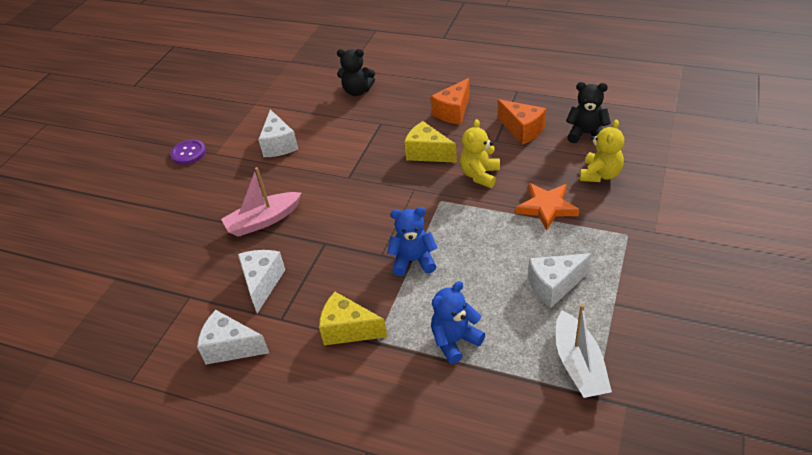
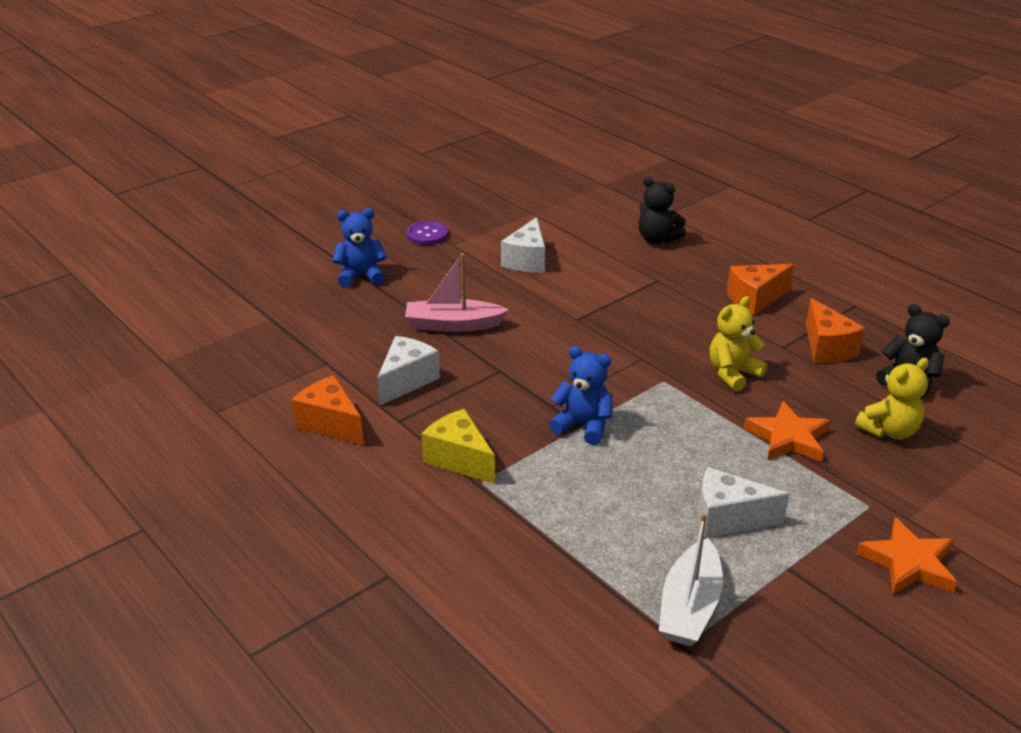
camera: 25 degrees right, 10 degrees down
white cheese [197,310,269,365] -> orange cheese [292,375,364,445]
yellow cheese [404,121,457,163] -> none
blue teddy bear [431,281,485,364] -> blue teddy bear moved to [332,208,387,288]
none -> orange star [856,517,957,595]

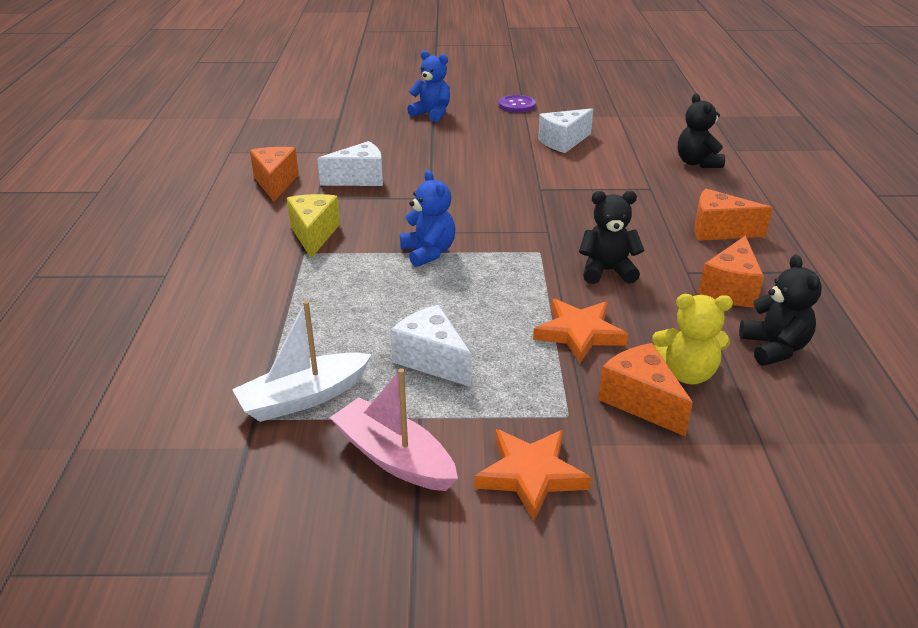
camera: 40 degrees right, 0 degrees up
pink boat [405,253,509,332] -> pink boat moved to [330,368,458,491]
yellow teddy bear [710,296,767,392] -> black teddy bear [579,191,644,284]
none -> orange cheese [598,343,693,437]

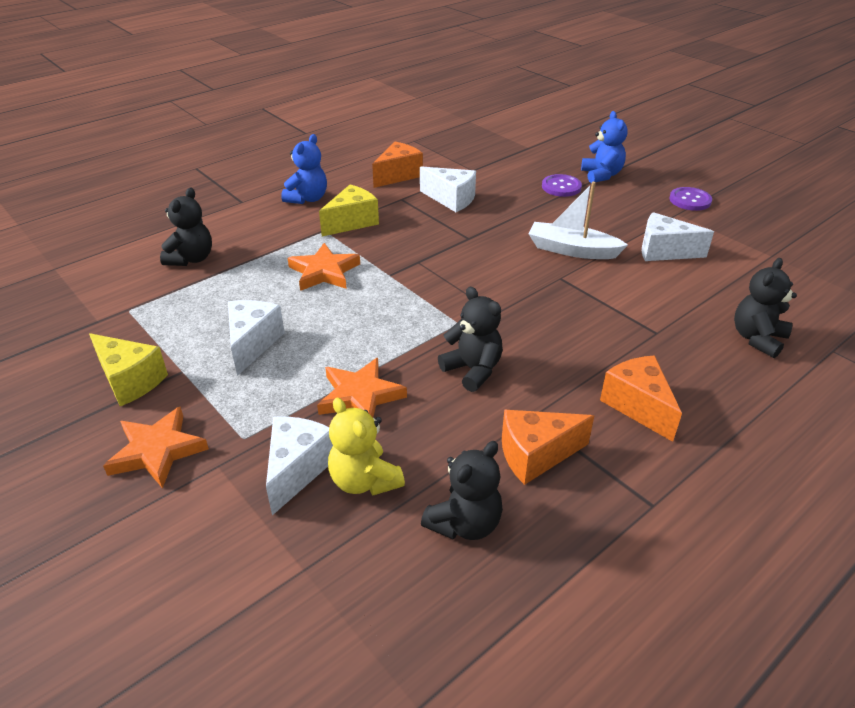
camera: 50 degrees right, 5 degrees up
white boat [232,301,372,422] -> white boat moved to [529,182,628,259]
pink boat [330,368,458,491] -> yellow cheese [89,333,168,406]
blue teddy bear [400,170,455,267] -> blue teddy bear moved to [281,134,327,204]
orange cheese [598,343,693,437] -> white cheese [266,416,333,515]
none -> black teddy bear [160,187,212,266]
none -> orange star [288,243,360,291]
none -> purple button [542,174,582,197]

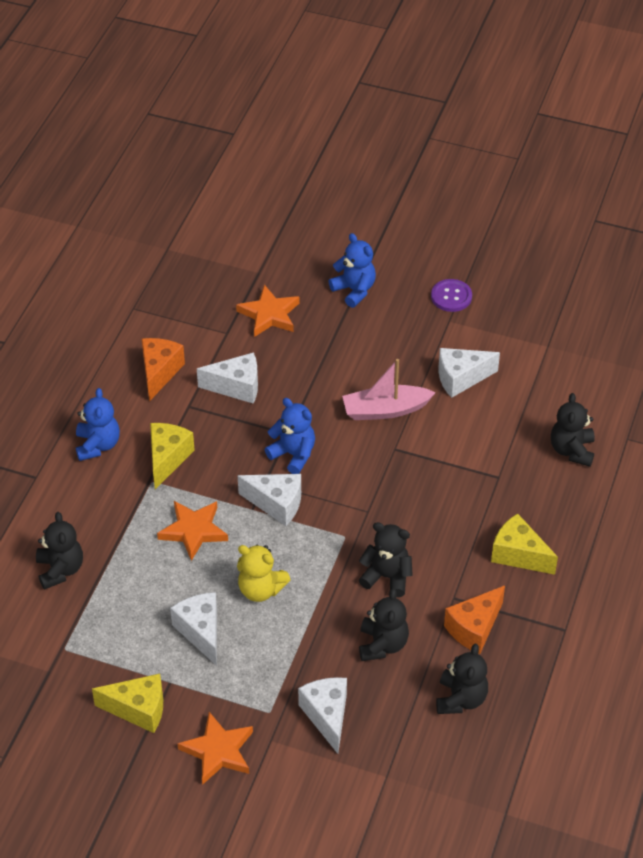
camera: 30 degrees left, 10 degrees up
orange star [317,358,407,418] -> orange star moved to [236,285,299,337]
yellow teddy bear [328,398,405,495] -> yellow teddy bear moved to [237,545,291,602]
white boat [529,182,628,259] -> pink boat [342,359,436,420]
purple button [542,174,582,197] -> none
orange cheese [600,356,682,442] -> yellow cheese [491,513,558,575]
none -> white cheese [238,474,301,526]
none -> blue teddy bear [265,398,315,474]
none -> black teddy bear [359,588,409,661]

